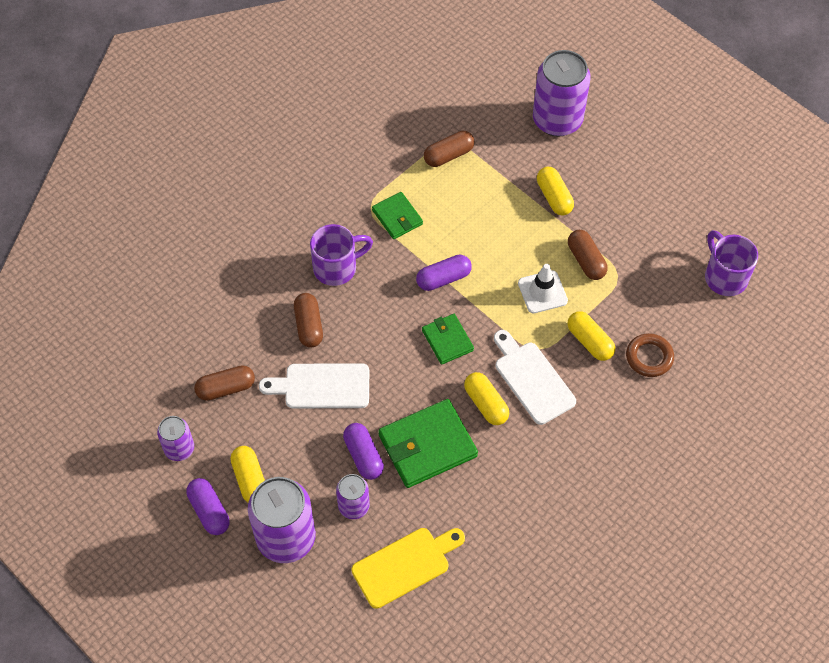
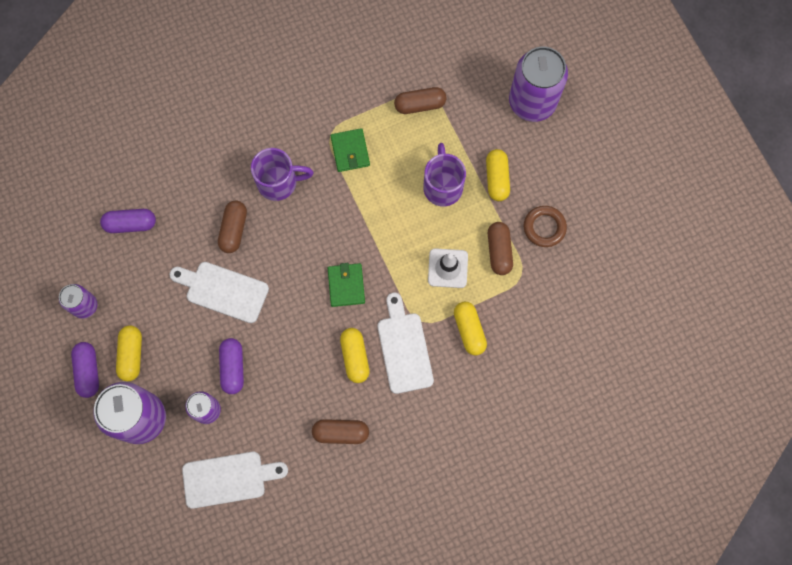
camera: 20 degrees right, 15 degrees up
brown capsule [194,365,255,401] -> brown capsule moved to [312,419,369,444]
yellow cutting board [351,528,465,609] -> white cutting board [182,452,288,508]
green wallet [378,399,478,488] -> none
purple capsule [416,255,472,291] -> purple capsule moved to [100,209,156,233]
brown ring [626,333,674,377] -> brown ring moved to [524,206,567,247]
purple mug [705,230,758,296] -> purple mug moved to [423,143,466,206]

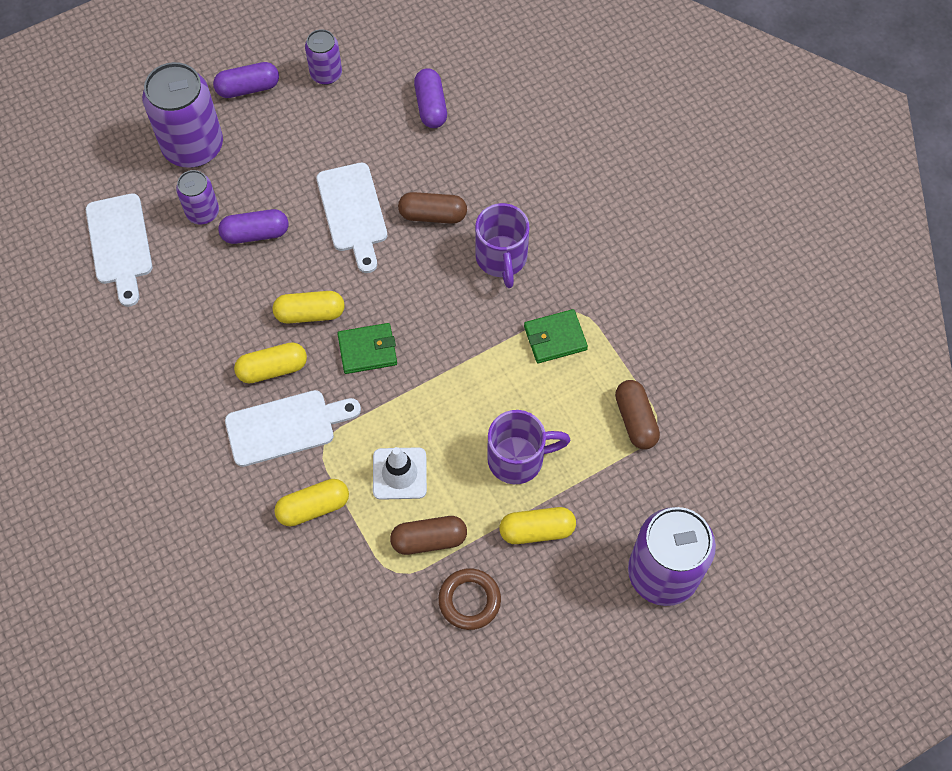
camera: 85 degrees right, 10 degrees down
yellow capsule [116,325,142,381] -> yellow capsule moved to [273,291,345,324]
white cutting board [169,262,269,323] -> white cutting board turned 150 degrees clockwise [317,163,387,273]
brown capsule [312,419,369,444] -> none

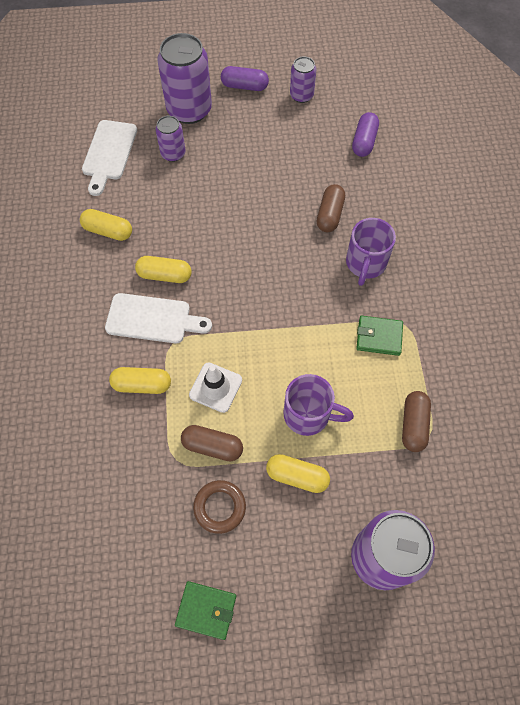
camera: 25 degrees right, 0 degrees up
purple capsule [218,209,288,244] -> none
yellow capsule [273,291,345,324] -> yellow capsule moved to [80,209,132,241]
white cutting board [317,163,387,273] -> none
green wallet [337,323,397,374] -> green wallet moved to [175,581,236,640]
brown capsule [398,192,467,224] -> brown capsule turned 75 degrees clockwise [317,184,345,232]

